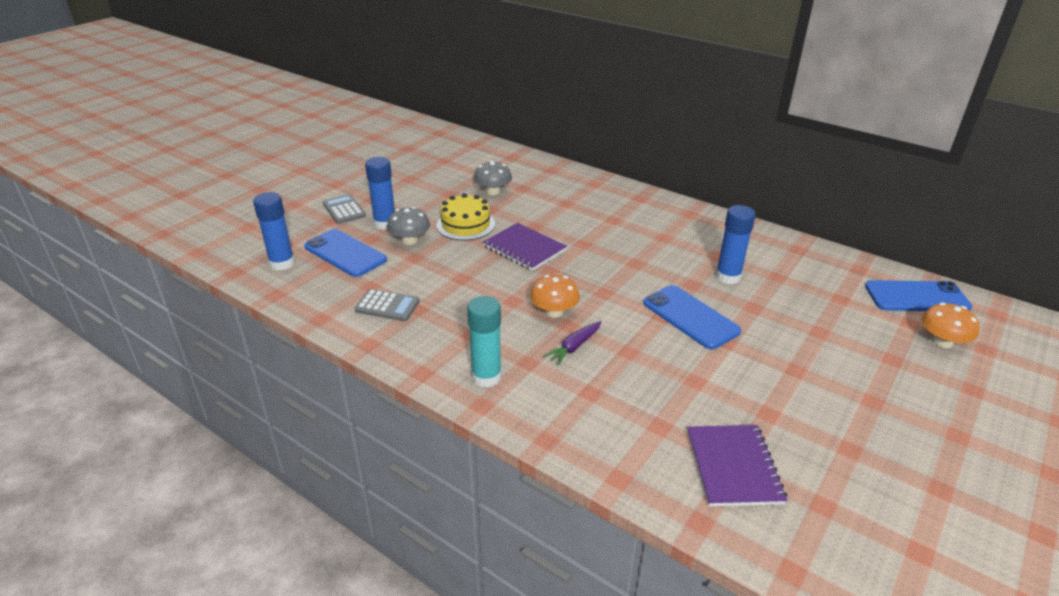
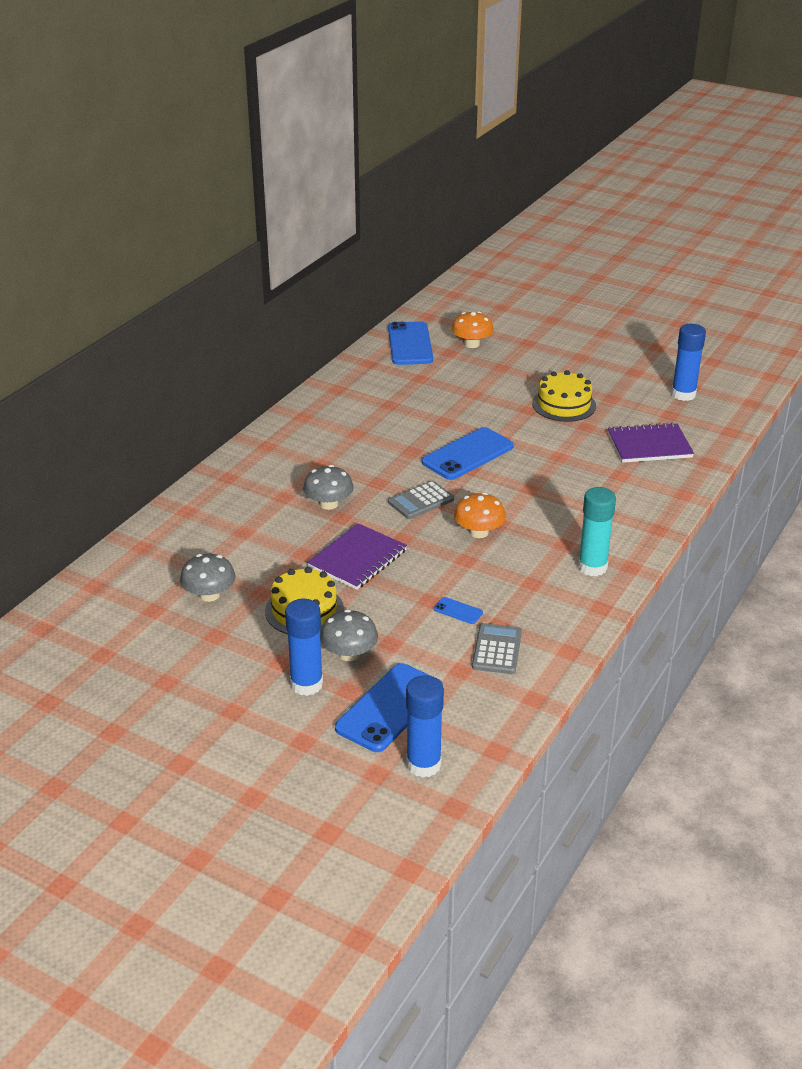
camera: 95 degrees left, 0 degrees up
grey calculator [323,194,366,224] -> grey calculator moved to [388,481,454,519]
purple carrot [544,321,602,365] -> none
blue glue stick [716,205,756,284] -> blue glue stick moved to [671,324,706,401]
none -> grey mushroom [303,465,354,510]
none -> blue phone [434,597,483,624]
none -> yellow cake [532,370,596,422]

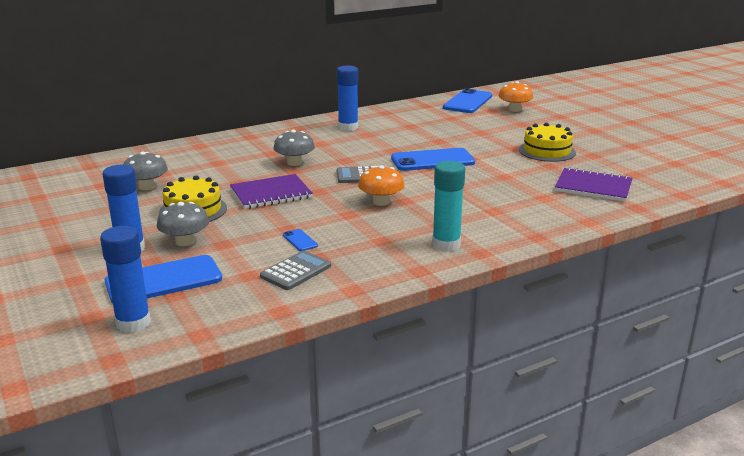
camera: 30 degrees right, 10 degrees down
blue glue stick [671,324,706,401] -> blue glue stick moved to [337,66,358,131]

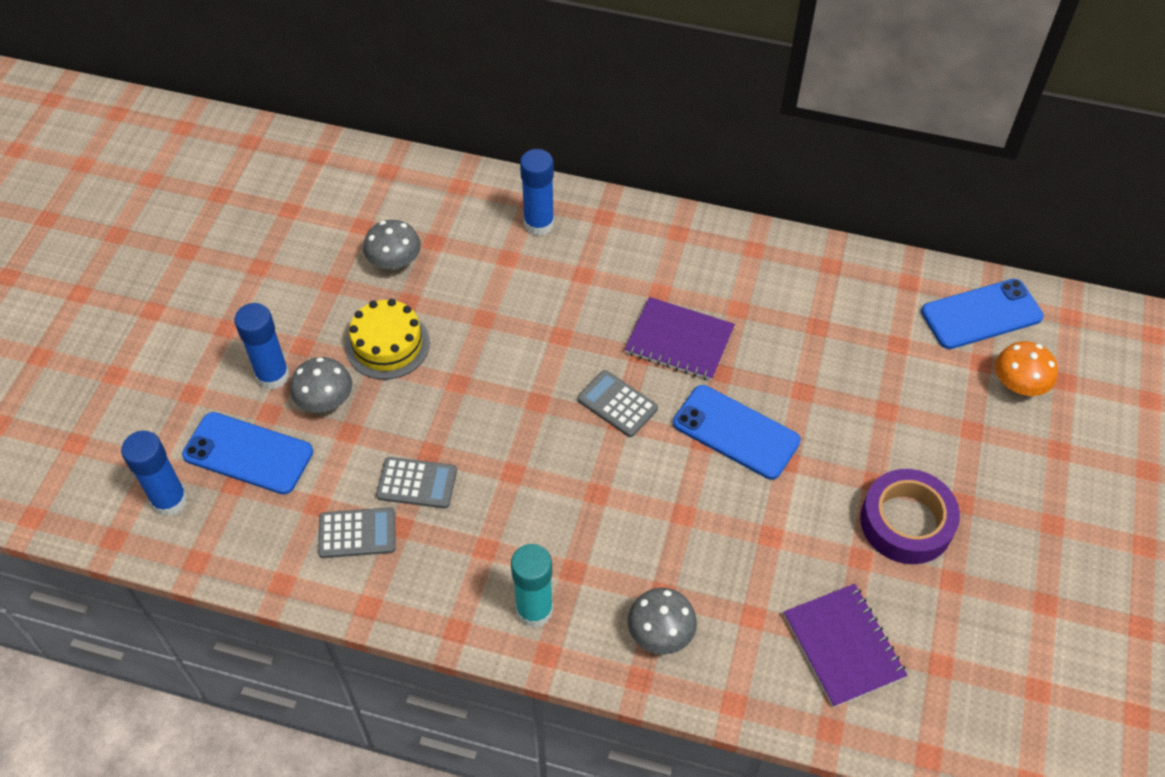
camera: 45 degrees right, 30 degrees up
purple notebook [230,174,313,209] -> purple notebook moved to [625,297,735,381]
grey mushroom [273,130,315,166] -> grey mushroom moved to [628,588,697,655]
blue phone [283,229,318,251] -> grey calculator [376,457,457,508]
blue glue stick [337,66,358,131] -> blue glue stick moved to [520,149,554,236]
orange mushroom [358,165,405,206] -> none
yellow cake [519,123,576,162] -> purple tape [860,469,960,564]

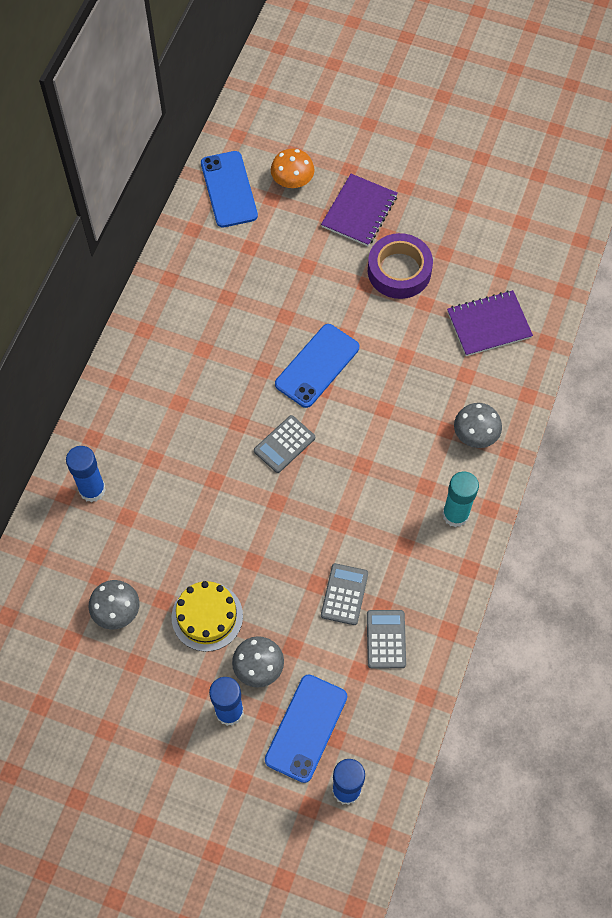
camera: 85 degrees left, 10 degrees up
purple notebook [625,297,735,381] -> purple notebook moved to [321,174,398,246]

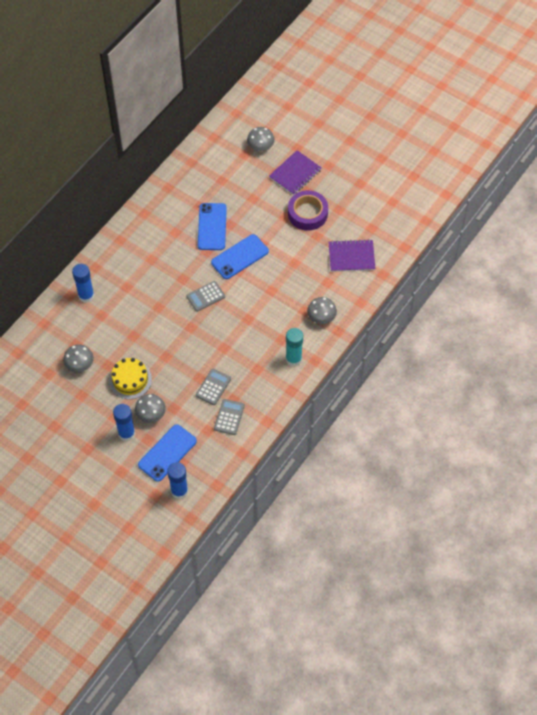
camera: 15 degrees right, 5 degrees down
blue phone [201,151,258,227] -> blue phone moved to [198,203,227,250]
orange mushroom [271,149,315,188] -> grey mushroom [247,127,275,151]

